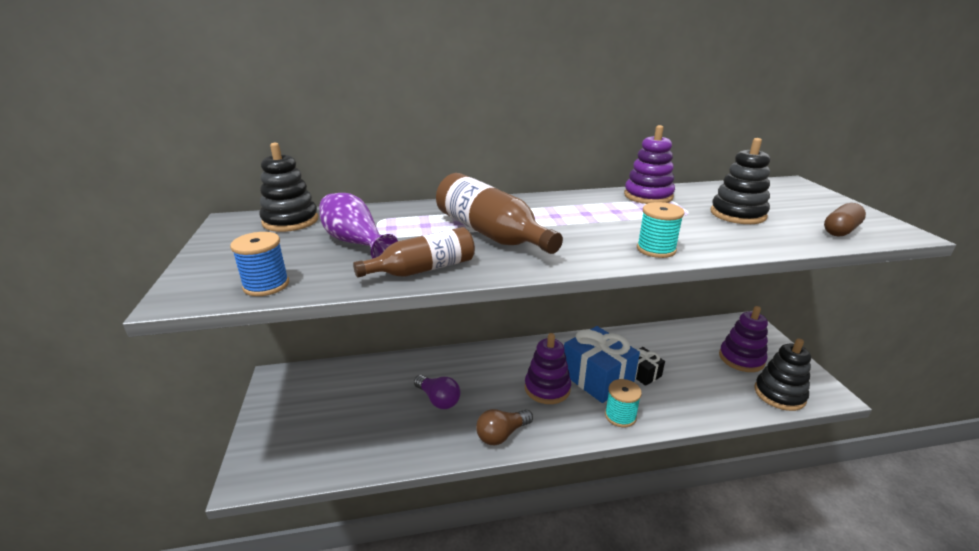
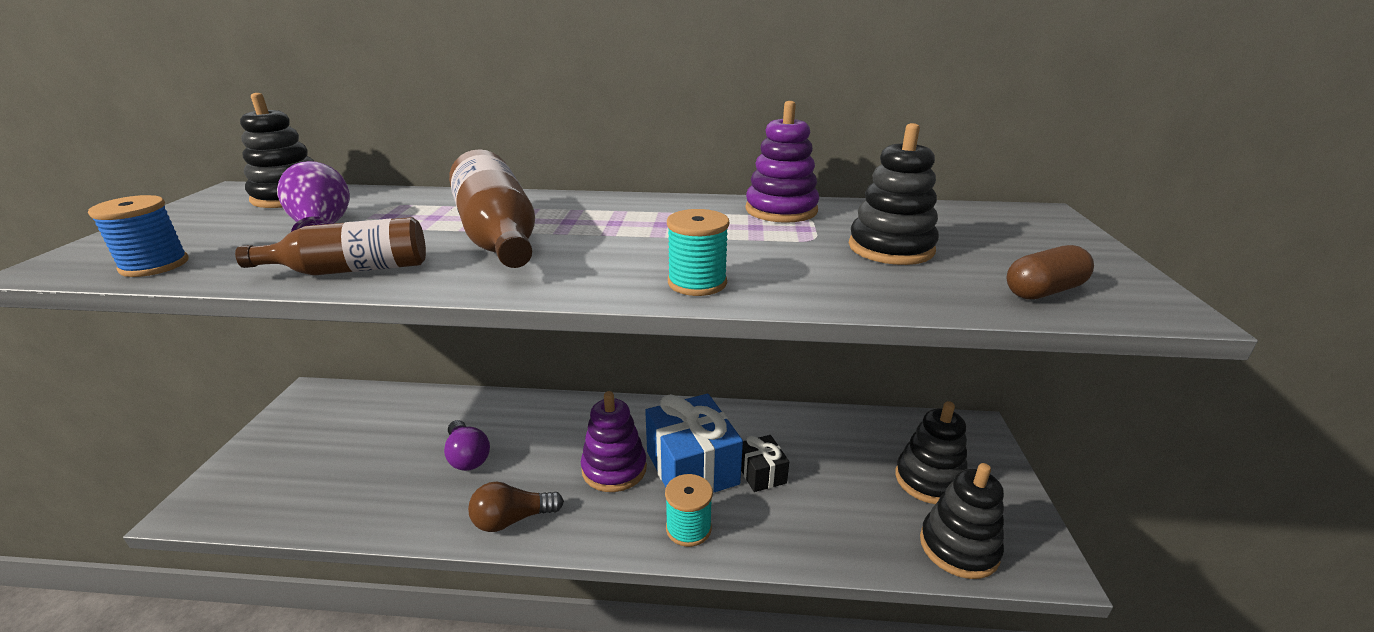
camera: 15 degrees right, 0 degrees up
purple stacking toy [719,306,768,372] -> black stacking toy [895,401,968,504]

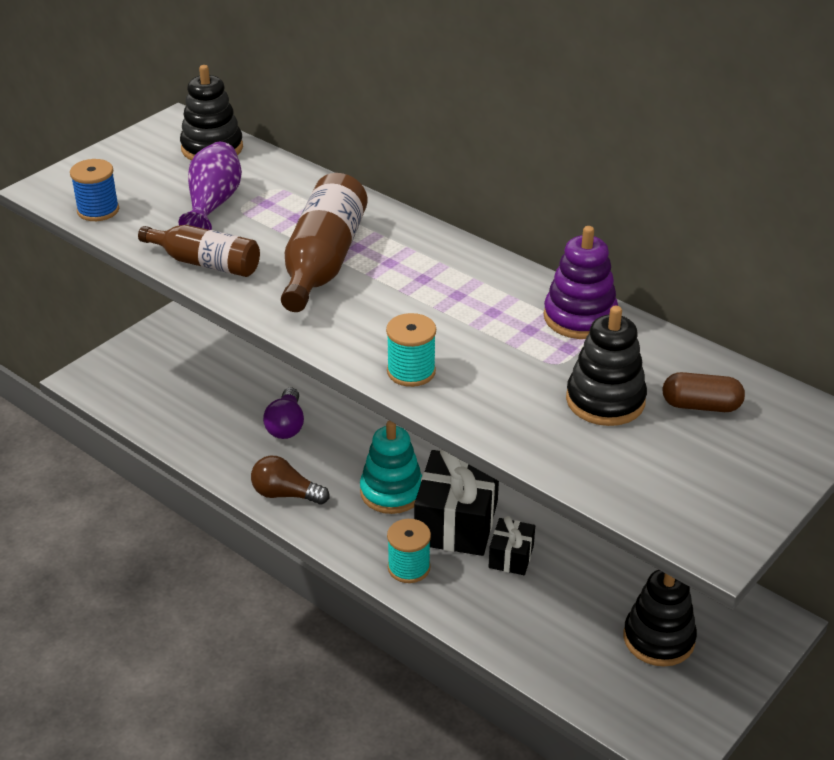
camera: 35 degrees right, 10 degrees up
purple stacking toy [581,391,647,492] -> turquoise stacking toy [360,421,422,514]
blue gift [645,394,743,493] -> black gift [414,449,499,556]
black stacking toy [920,463,1004,579] -> none
brown capsule [1006,245,1094,299] -> brown capsule moved to [662,372,745,412]

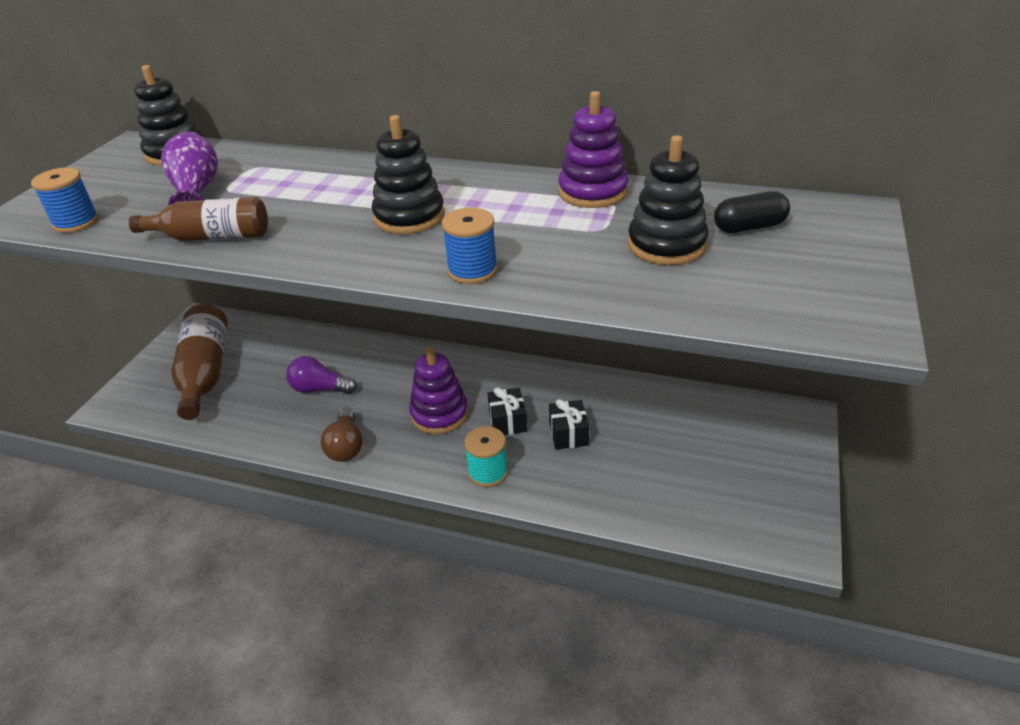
camera: 20 degrees left, 0 degrees up
brown light bulb [251,456,330,505] -> brown light bulb turned 90 degrees counterclockwise [321,408,363,462]
purple light bulb [263,387,304,439] -> purple light bulb turned 120 degrees clockwise [286,356,357,394]
brown bottle [281,173,368,312] -> brown bottle moved to [171,304,228,420]
turquoise stacking toy [360,421,422,514] -> purple stacking toy [409,347,468,434]
turquoise spool [386,313,436,387] -> blue spool [442,208,498,284]
black gift [414,449,499,556] -> black gift [488,387,527,435], size x0.52
black stacking toy [624,570,697,667] -> black stacking toy moved to [372,115,445,234]
brown capsule [662,372,745,412] -> black capsule [714,191,790,233]

